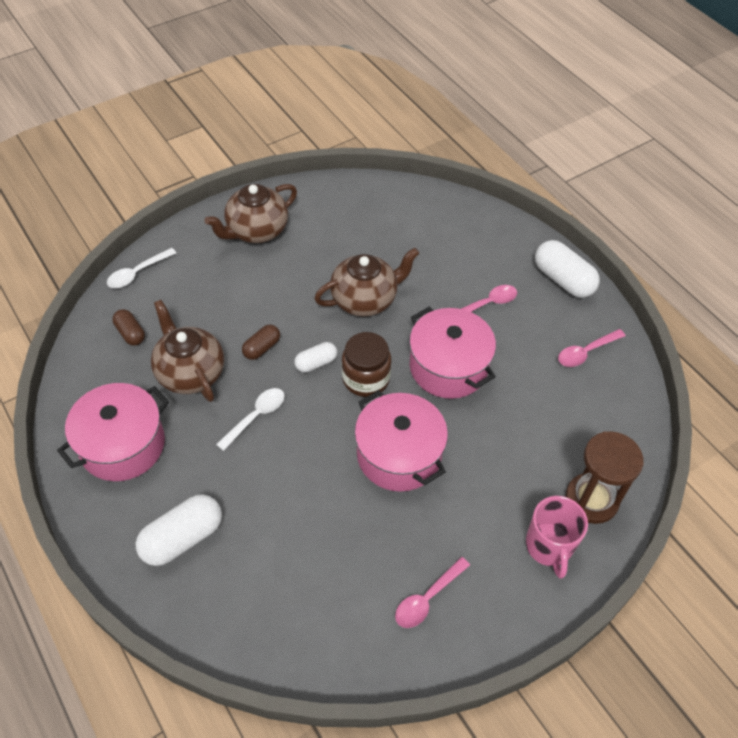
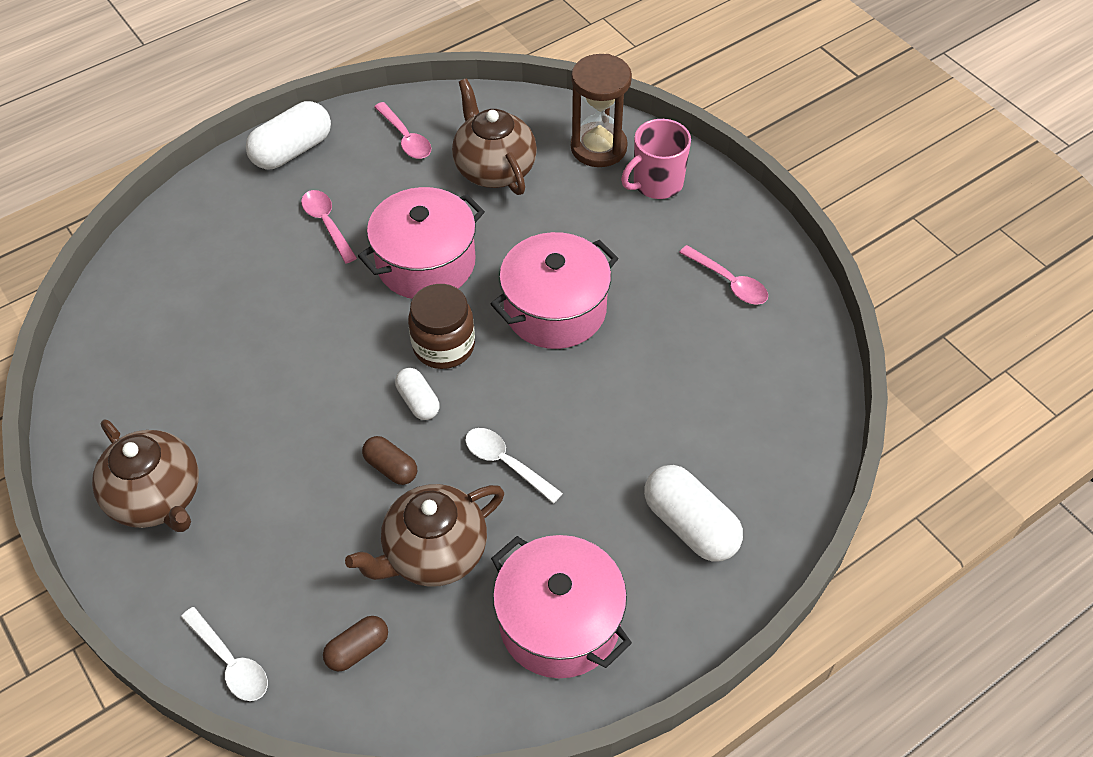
camera: 90 degrees left, 0 degrees up
brown teapot [314,247,419,317] -> brown teapot moved to [452,78,537,195]
pink mug [526,496,588,579] -> pink mug turned 150 degrees clockwise [621,119,691,199]

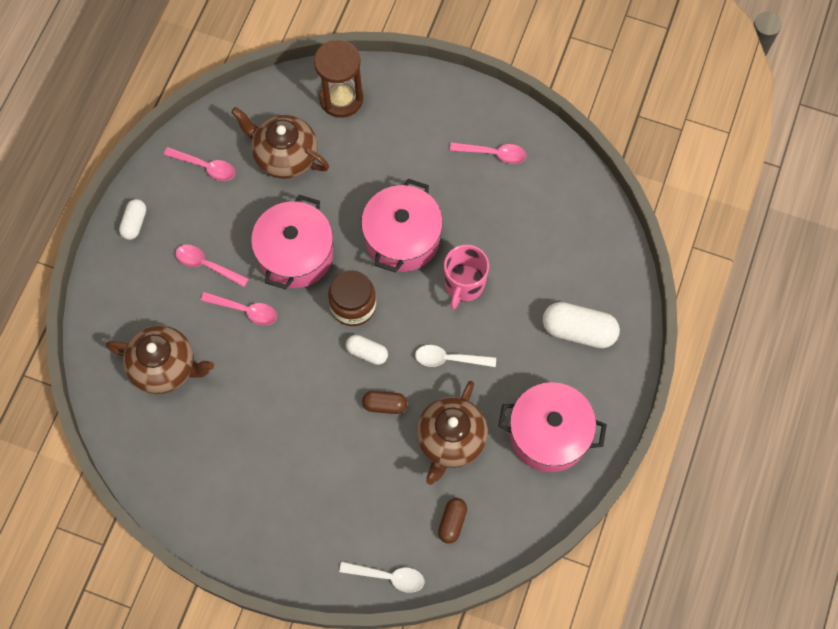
camera: 35 degrees left, 15 degrees up
brown teapot [92,420,199,532] -> brown teapot moved to [106,325,214,394]
white capsule [246,101,331,170] -> white capsule [119,199,146,240], size x0.57
pink mug [621,119,691,199] -> pink mug moved to [444,245,489,310]
none -> pink spoon [201,292,277,325]

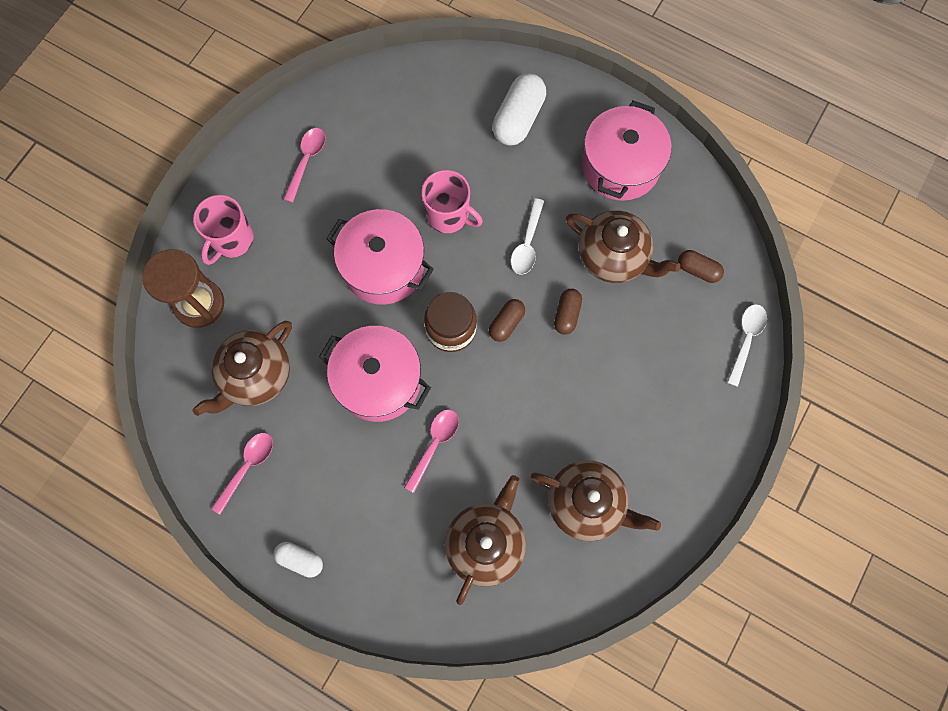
camera: 80 degrees left, 5 degrees up
pink spoon [176,244,249,287] -> none
white capsule [346,335,388,365] -> brown capsule [489,299,525,342]
none -> pink mug [193,195,254,265]
none -> brown teapot [530,460,661,541]

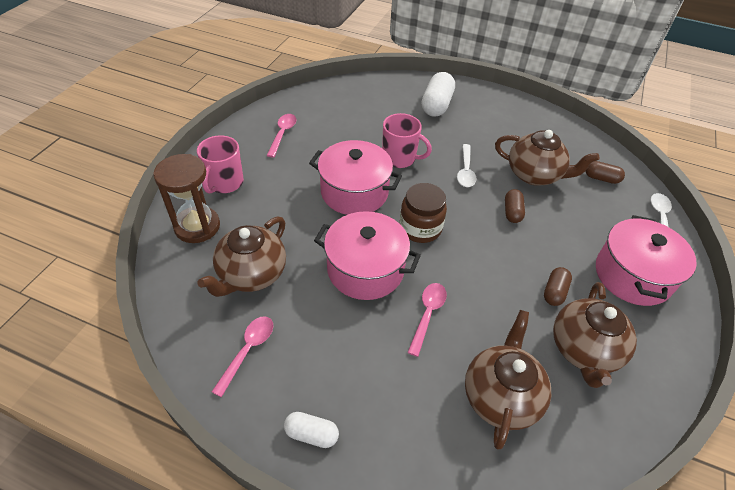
camera: 10 degrees left, 25 degrees down
brown capsule [489,299,525,342] -> brown capsule moved to [544,267,572,306]
brown teapot [530,460,661,541] -> brown teapot turned 90 degrees clockwise [553,282,637,388]
pink pot [582,101,672,201] -> pink pot moved to [596,215,697,306]

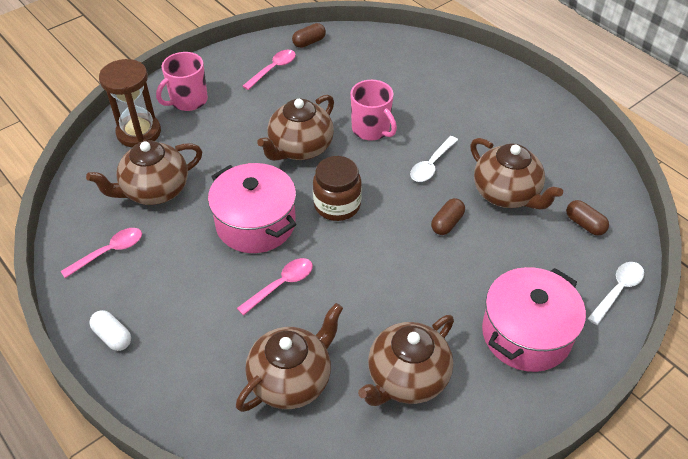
camera: 30 degrees right, 0 degrees up
pink pot [309,140,402,215] -> brown teapot [257,94,334,161]
white capsule [422,72,455,117] -> none
brown capsule [544,267,572,306] -> brown capsule moved to [292,23,326,48]

